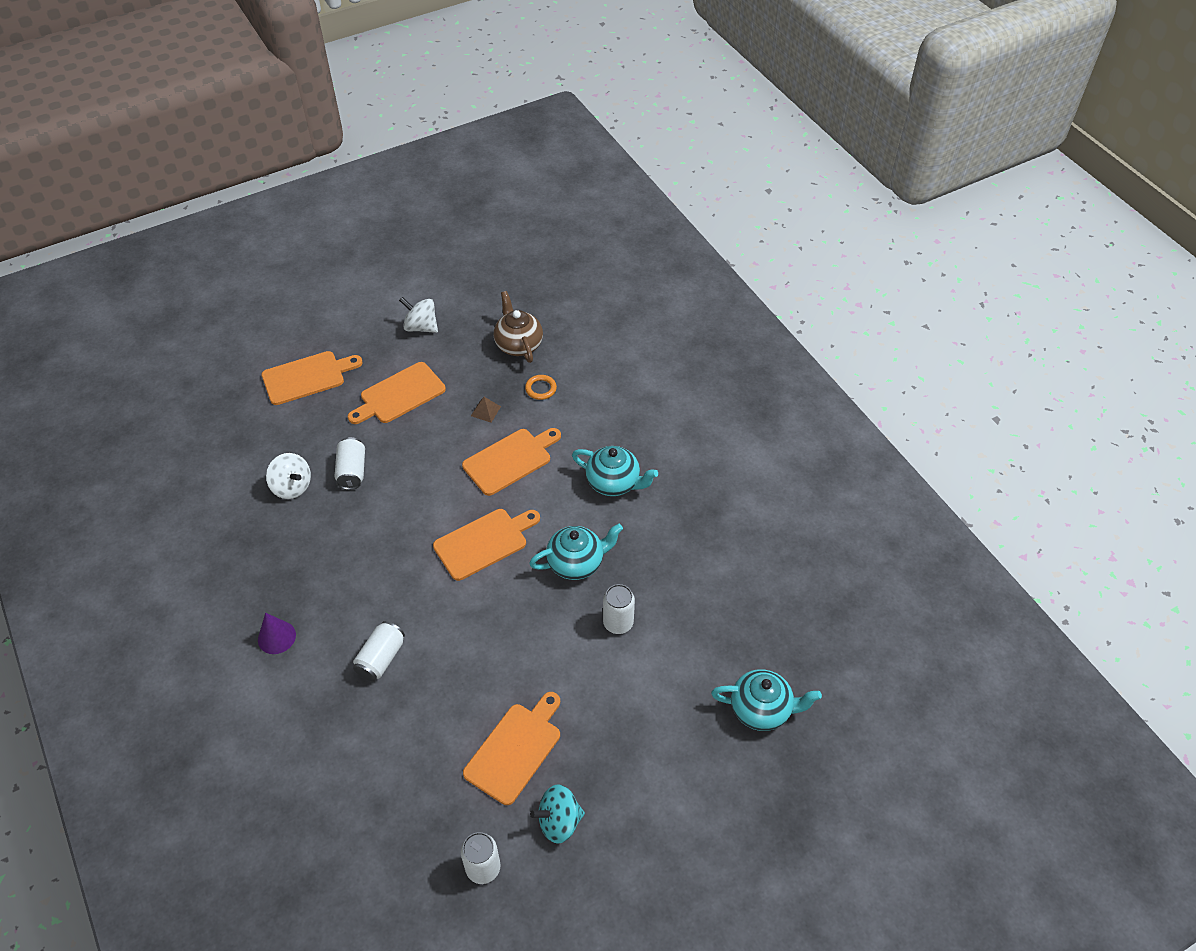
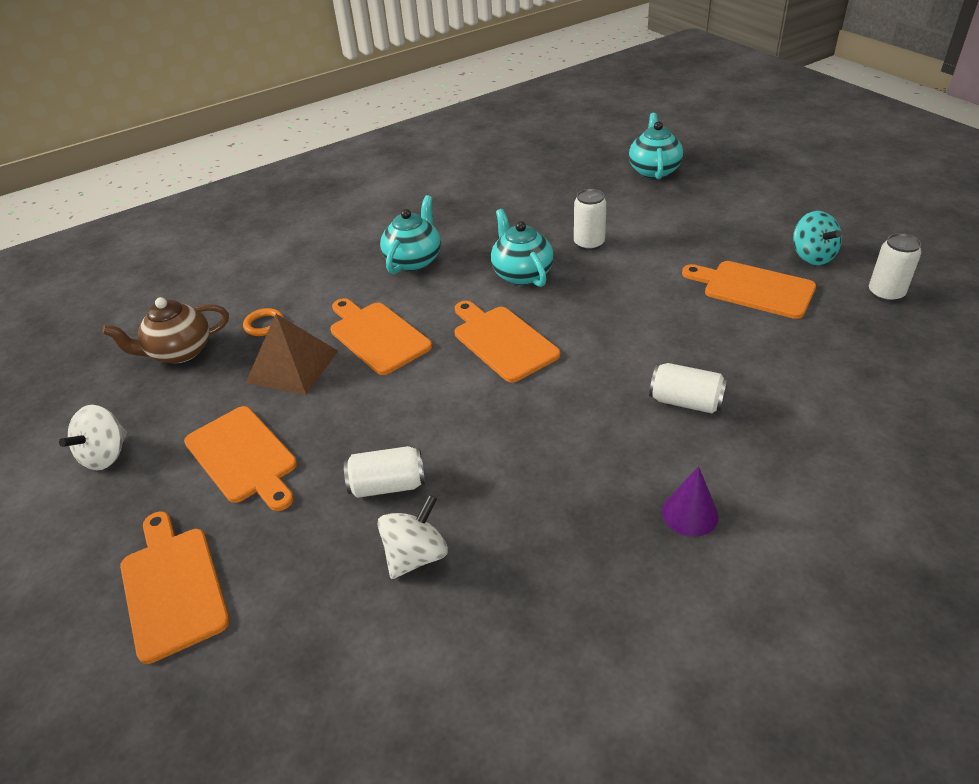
camera: 90 degrees left, 10 degrees down
brown pyramid [471,397,501,422] -> brown pyramid [246,314,338,395], size x2.21

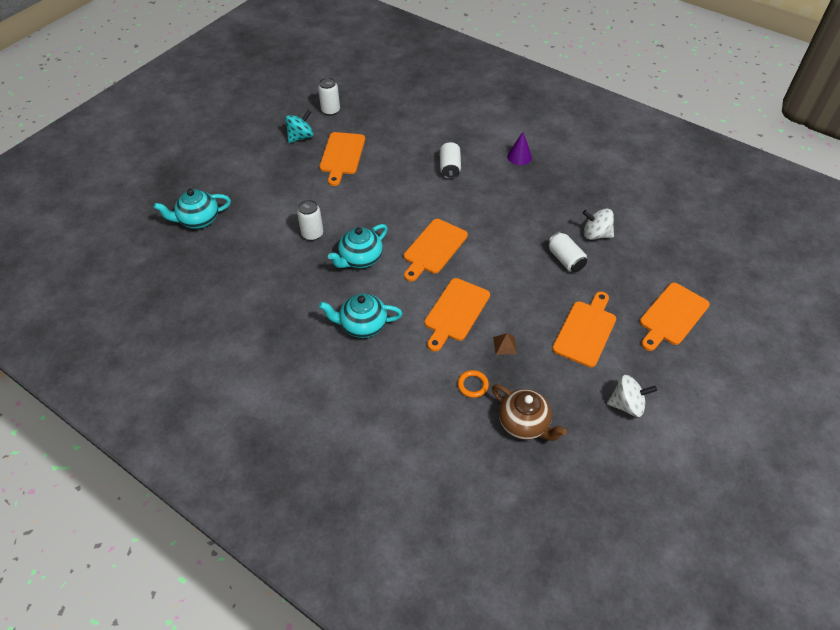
camera: 115 degrees left, 10 degrees up
brown pyramid [246,314,338,395] -> brown pyramid [493,333,517,355], size x0.45

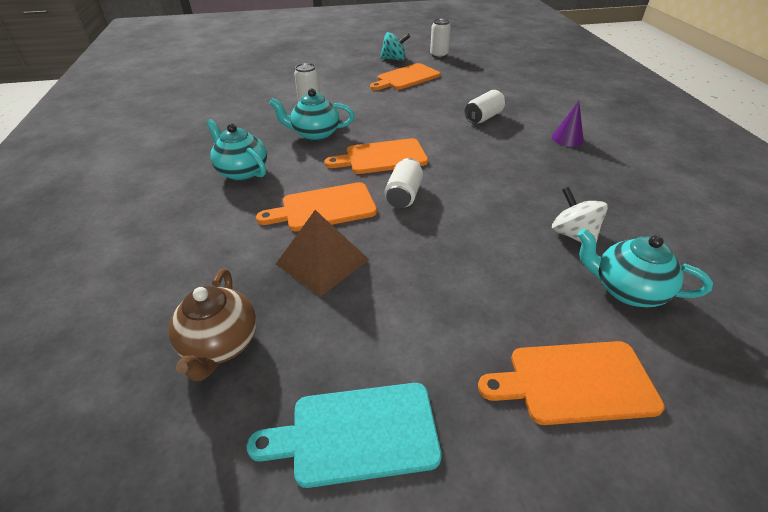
camera: 45 degrees right, 10 degrees down
turquoise teapot [154,189,231,229] -> turquoise teapot moved to [577,229,713,307]
orange ring [458,370,489,398] -> none
brown pyramid [493,333,517,355] -> brown pyramid [276,210,369,297], size x2.21
white can [548,232,587,272] -> white can moved to [384,158,423,208]
orange cutting board [552,292,616,367] -> none
white spinning top [607,375,657,417] -> turquoise cutting board [246,383,442,488]

